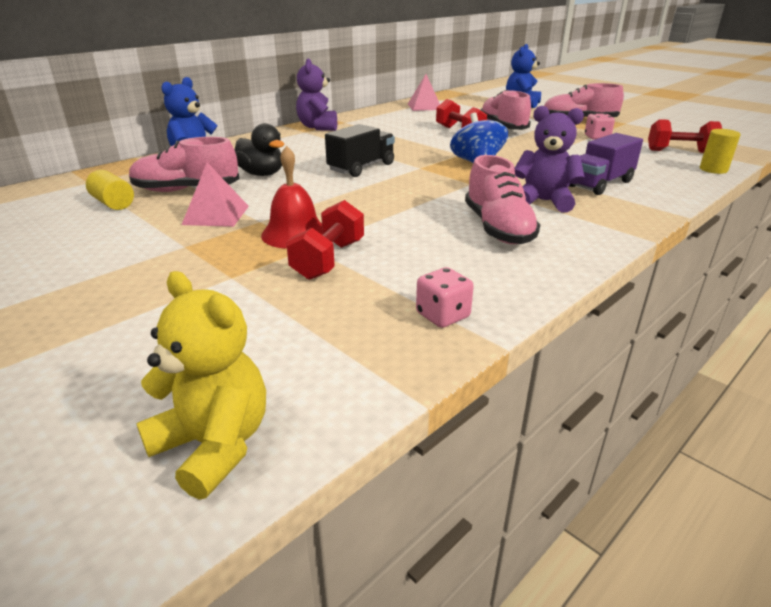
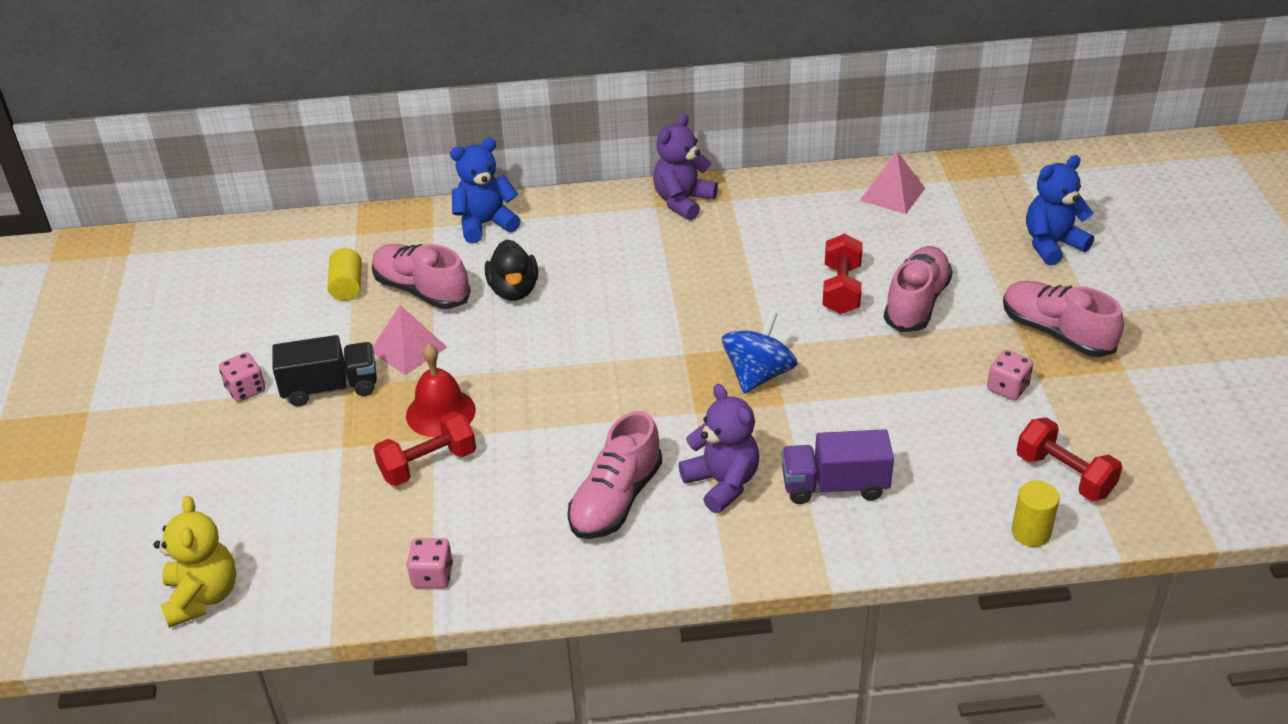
camera: 40 degrees right, 10 degrees up
black truck [325,124,395,177] -> black truck moved to [272,335,377,406]
none -> pink dice [219,352,266,402]

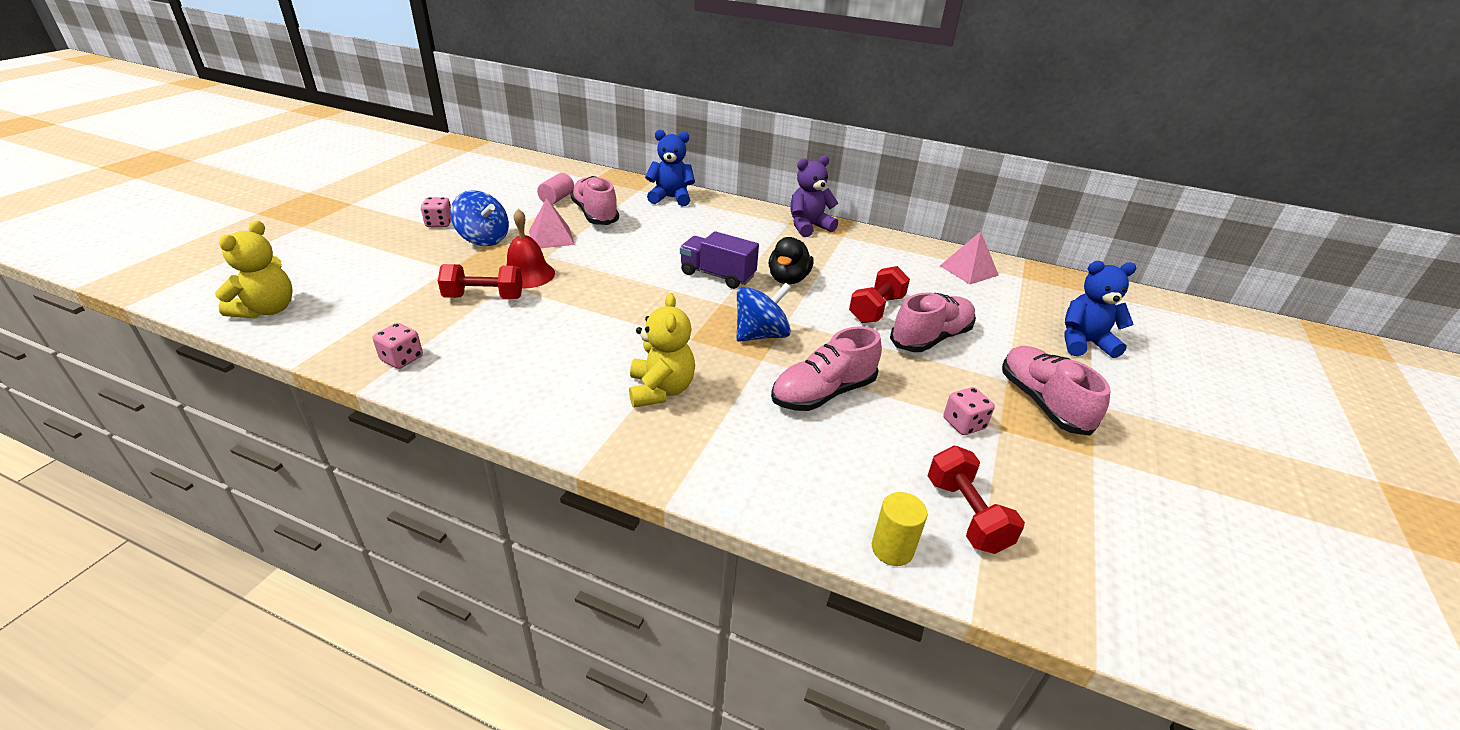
camera: 25 degrees right, 5 degrees down
black truck [272,335,377,406] -> blue spinning top [450,191,509,246]
yellow cylinder [327,248,362,301] -> pink cylinder [537,173,574,205]
black duck [485,239,538,301] -> black duck moved to [769,237,814,284]
pink shoe [568,411,662,539] -> pink shoe moved to [771,326,882,411]
purple teddy bear [679,384,760,513] -> yellow teddy bear [629,293,695,407]
purple truck [782,429,894,504] -> purple truck moved to [680,231,759,289]

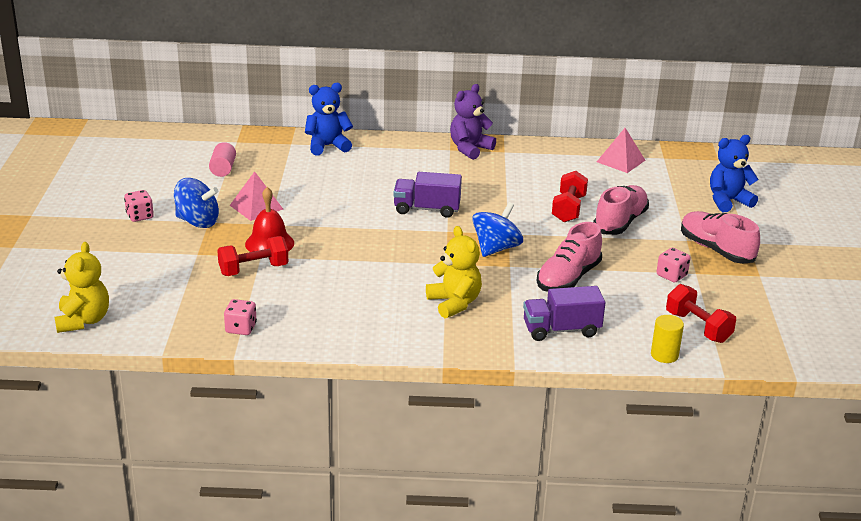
camera: 20 degrees left, 5 degrees down
pink shoe [570,176,619,225] -> none
black duck [769,237,814,284] -> none
none -> purple truck [523,286,606,341]

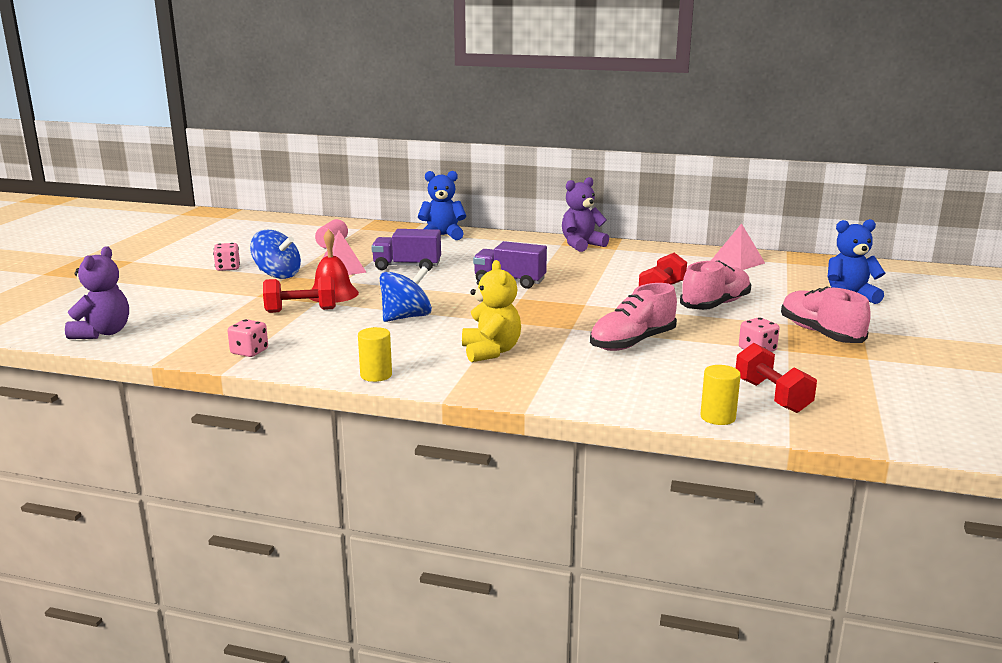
camera: 15 degrees right, 10 degrees down
yellow teddy bear [55,242,109,333] -> purple teddy bear [65,246,129,339]
blue spinning top [472,202,523,257] -> blue spinning top moved to [380,266,432,322]
purple truck [523,286,606,341] -> purple truck moved to [371,229,441,271]
none -> yellow cylinder [358,327,392,382]

